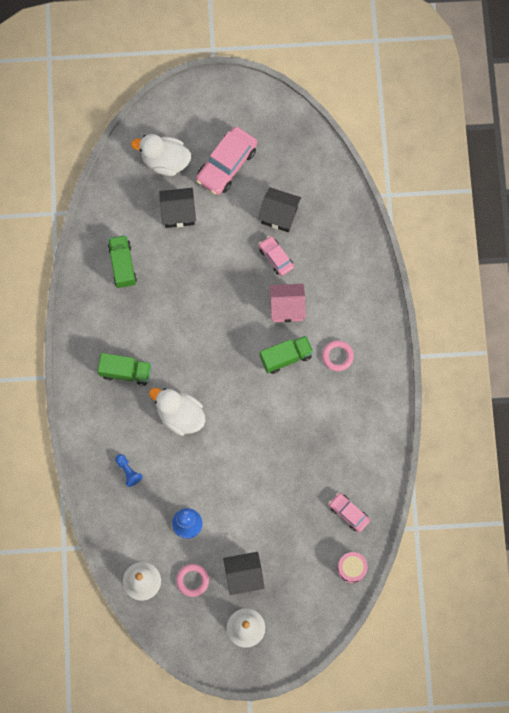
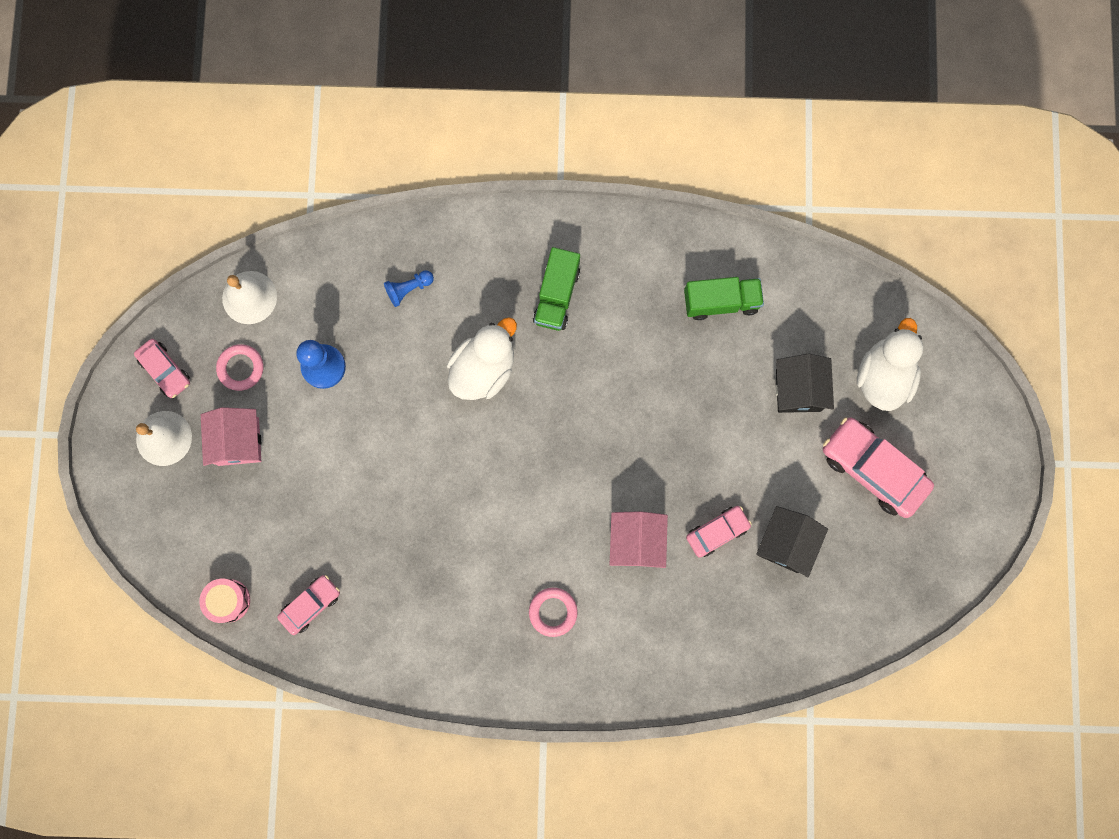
camera: 95 degrees right, 5 degrees up
black house [223,552,265,595] -> pink house [201,407,261,466]
green truck [260,336,313,374] -> none
none -> pink car [134,339,190,398]

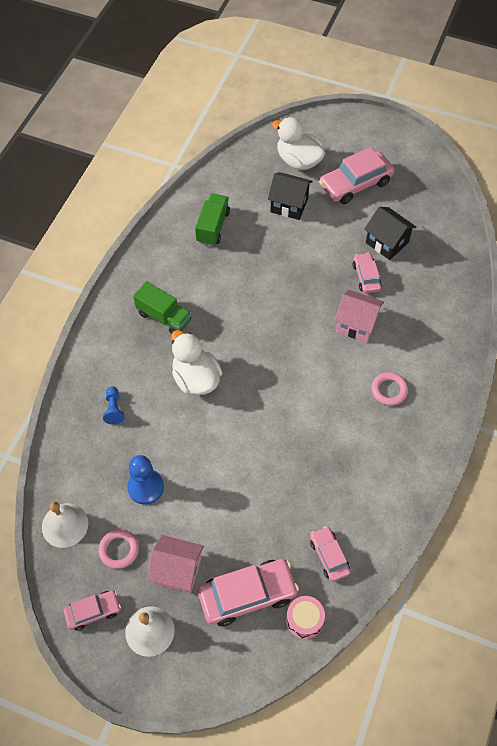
camera: 70 degrees left, 20 degrees down
none -> pink car [198,559,299,626]

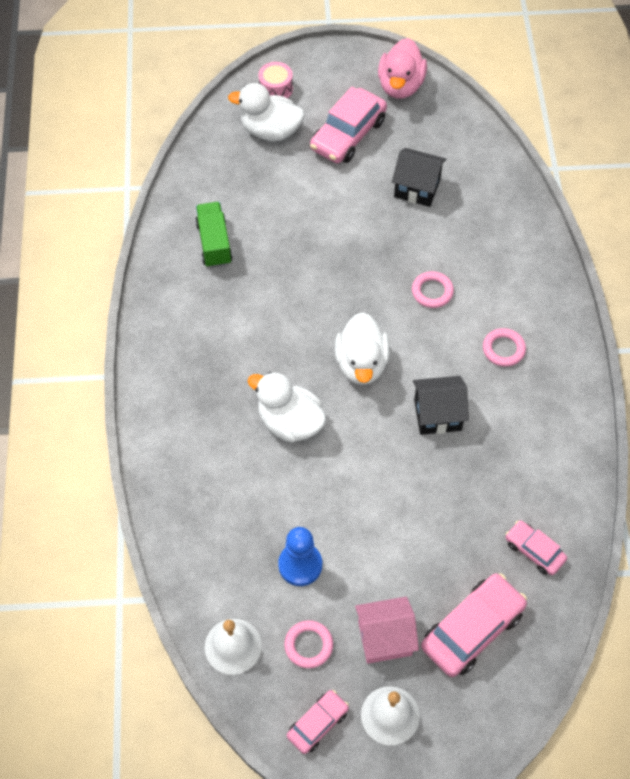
camera: 25 degrees left, 0 degrees up
blue pawn [103,386,125,424] -> none
green truck [133,281,192,334] -> none
black house [268,172,313,220] -> black house moved to [413,376,469,435]
pink drum [286,596,325,639] -> pink drum moved to [258,62,293,98]
pink house [335,289,384,342] -> pink ring [412,271,454,308]
pink car [353,253,382,293] -> none
none -> white duck [335,312,390,385]
none -> pink duck [378,38,427,99]

